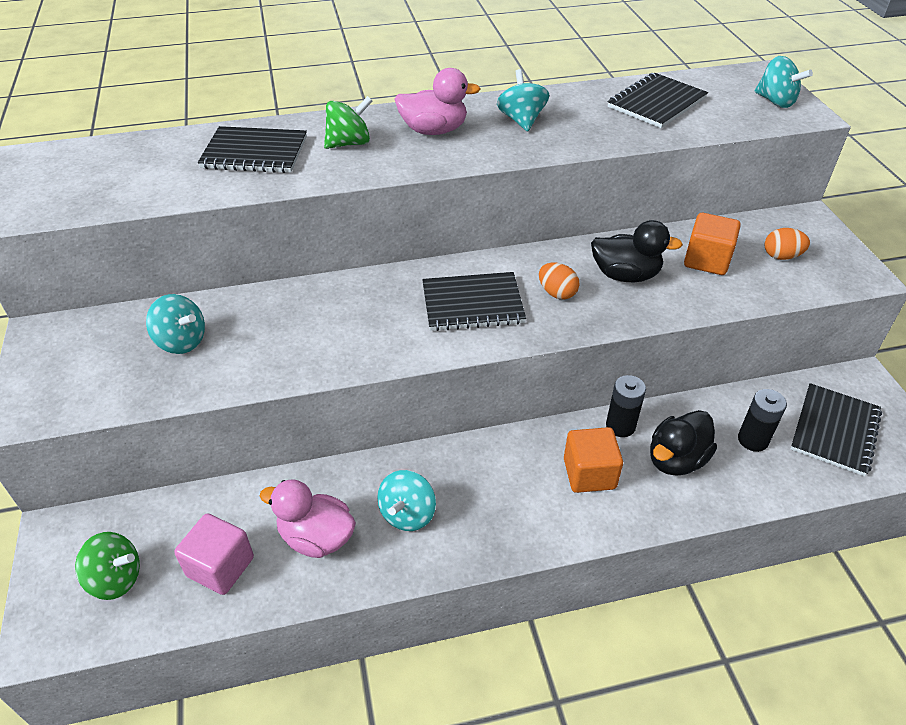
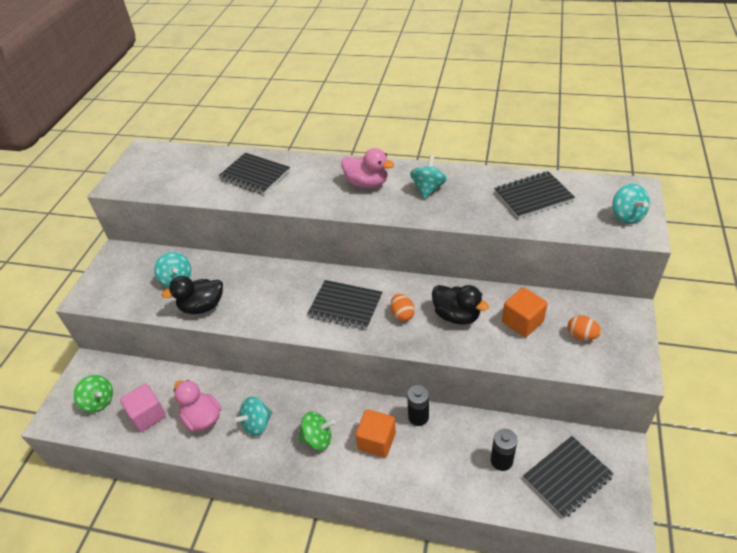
camera: 30 degrees right, 0 degrees up
green spinning top [324,96,372,149] -> green spinning top moved to [298,412,335,450]
black duck [650,410,717,476] -> black duck moved to [161,276,223,314]

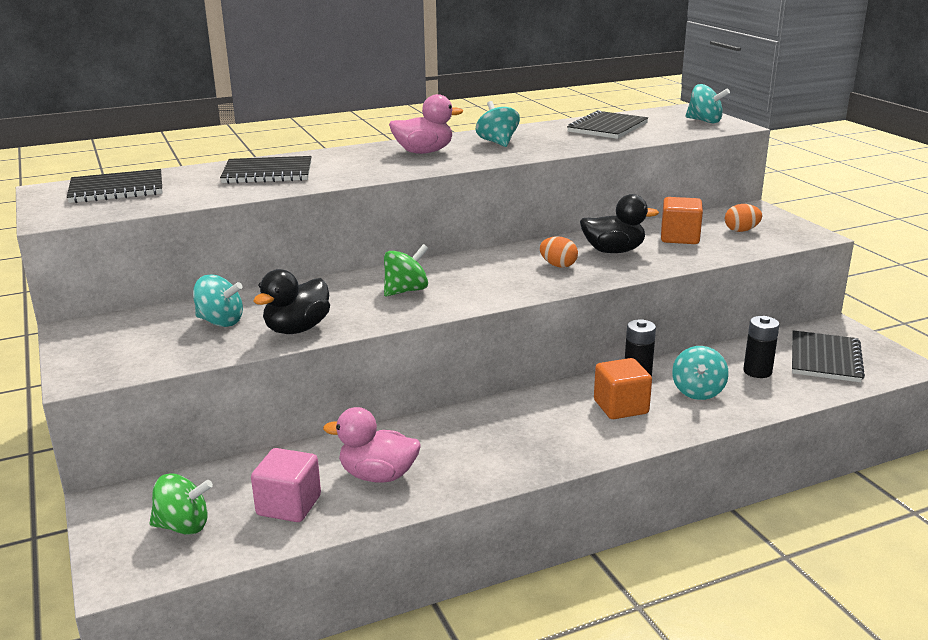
camera: 40 degrees left, 20 degrees down
turquoise spinning top [233,396,273,436] -> turquoise spinning top moved to [672,346,729,400]
green spinning top [298,412,335,450] -> green spinning top moved to [384,244,428,296]
black notebook [307,280,382,329] -> black notebook moved to [67,169,163,203]

